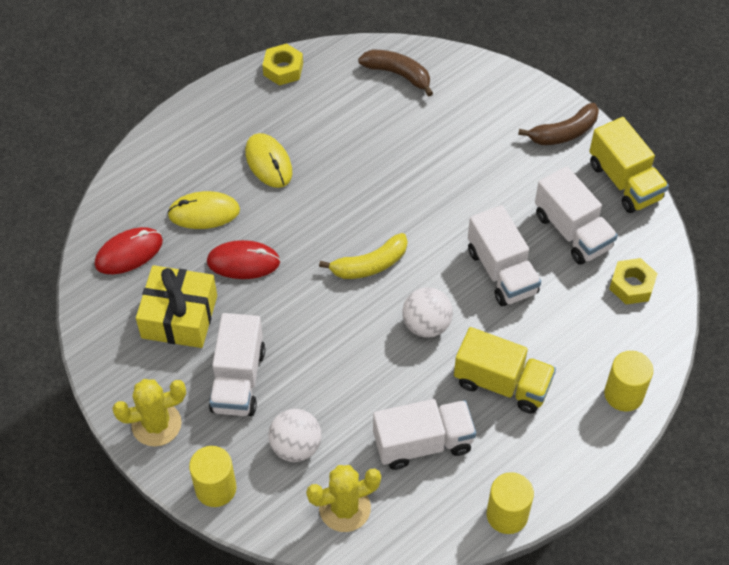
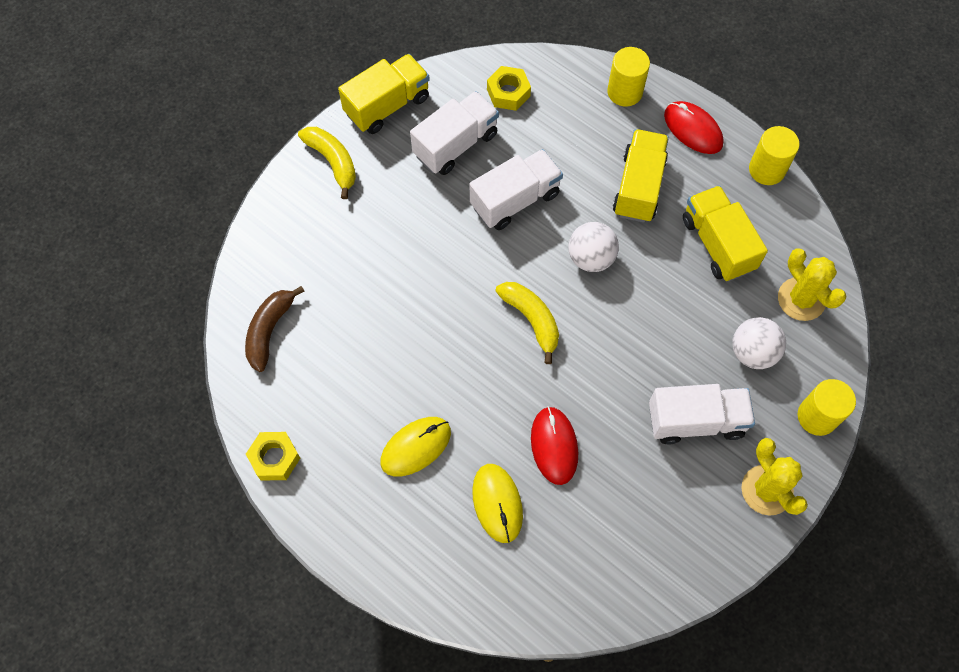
camera: 100 degrees left, 10 degrees up
red mouse [95,227,163,274] -> red mouse moved to [664,101,724,154]
yellow gift [136,265,217,348] -> none
white truck [373,399,476,470] -> yellow truck [683,185,768,281]
brown banana [518,103,599,145] -> yellow banana [298,127,356,199]

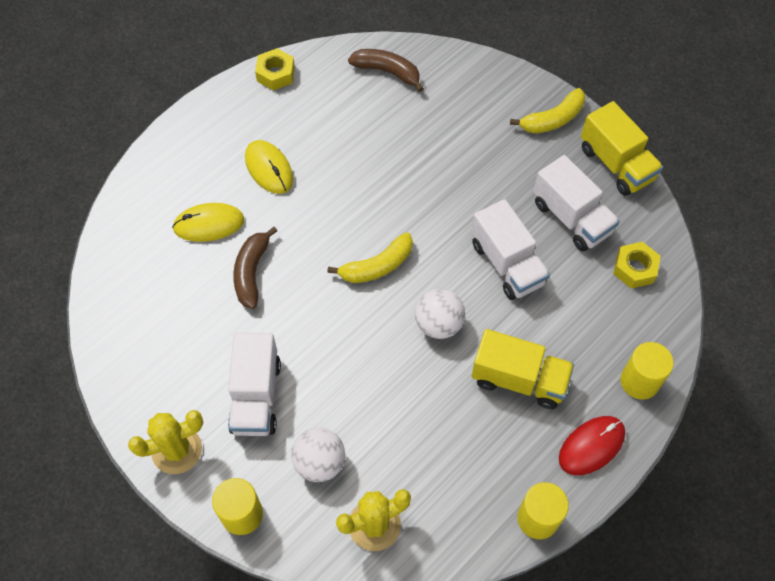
camera: 95 degrees right, 5 degrees down
red mouse [531,406,578,485] -> brown banana [233,227,277,309]
yellow truck [683,185,768,281] -> none

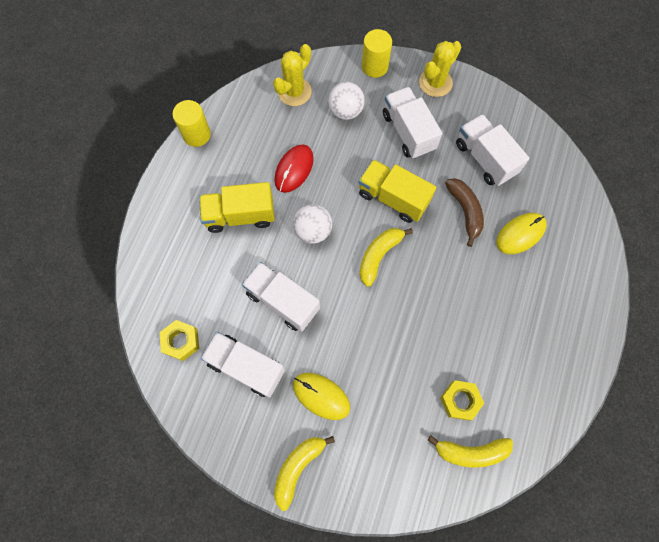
camera: 155 degrees right, 10 degrees up
yellow mouse [245,140,293,194] -> yellow mouse moved to [293,373,350,420]
yellow nut [255,48,295,91] -> yellow nut moved to [440,380,484,421]
brown banana [348,49,424,92] -> yellow banana [428,435,513,468]
red mouse [559,416,625,475] -> red mouse moved to [274,144,314,193]
yellow truck [581,101,663,196] -> yellow truck moved to [358,159,436,223]
yellow cylinder [621,342,674,400] -> none
none -> white truck [456,114,530,186]

